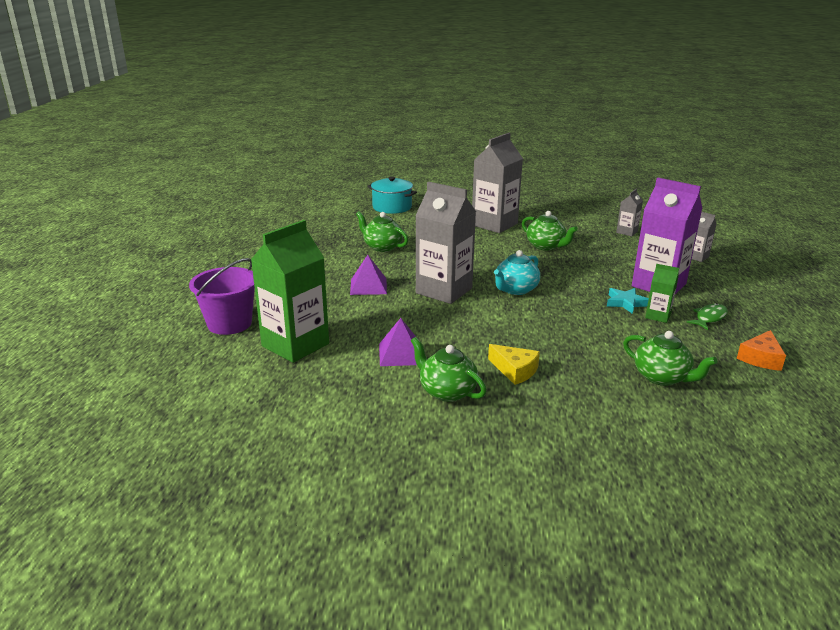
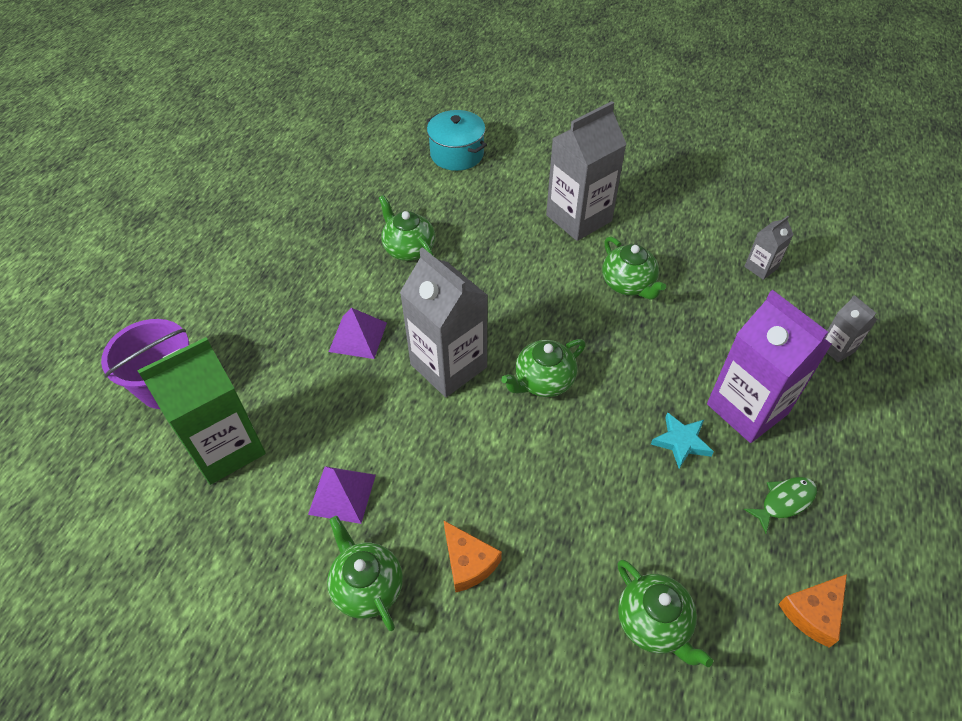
camera: 15 degrees right, 25 degrees up
yellow cheese [488,344,540,385] -> orange cheese [444,521,502,592]
turquoise teapot [494,250,540,295] -> green teapot [501,339,586,397]
green carton [645,264,679,323] -> none

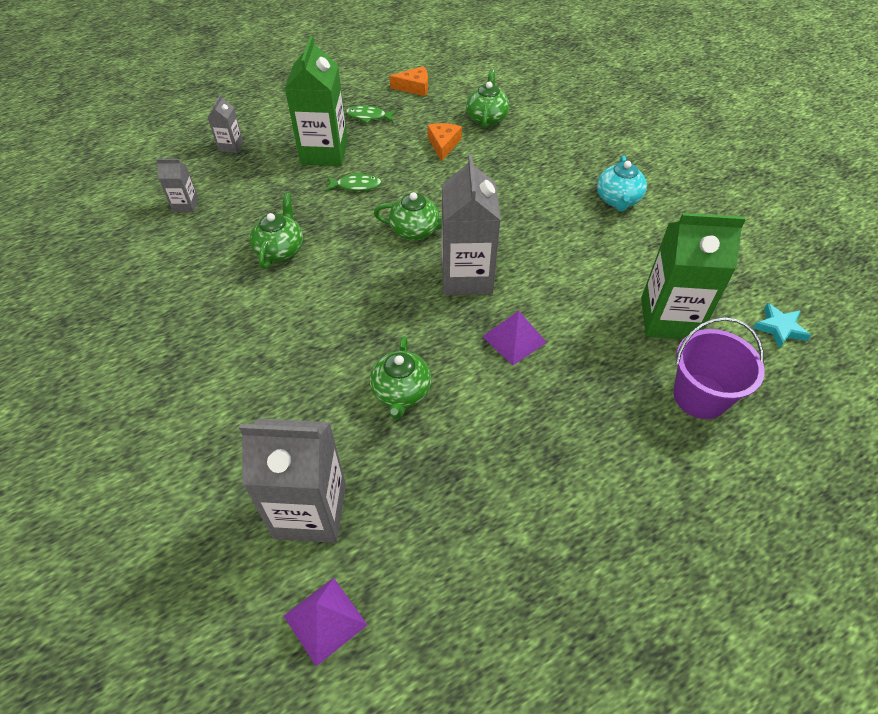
camera: 140 degrees left, 0 degrees up
purple pyramid [308,466,376,524] -> purple pyramid moved to [284,578,367,666]
green teapot [327,516,403,631] -> turquoise teapot [597,155,647,212]
turquoise pot [426,110,487,171] -> none
orange cheese [444,521,502,592] -> orange cheese moved to [427,123,462,161]
grey carton [546,101,627,241] -> grey carton moved to [239,419,346,543]
turquoise star [651,412,714,469] -> turquoise star moved to [753,303,811,349]
purple carton [707,290,832,443] -> green carton [285,35,348,166]
none -> green fish [325,172,382,191]

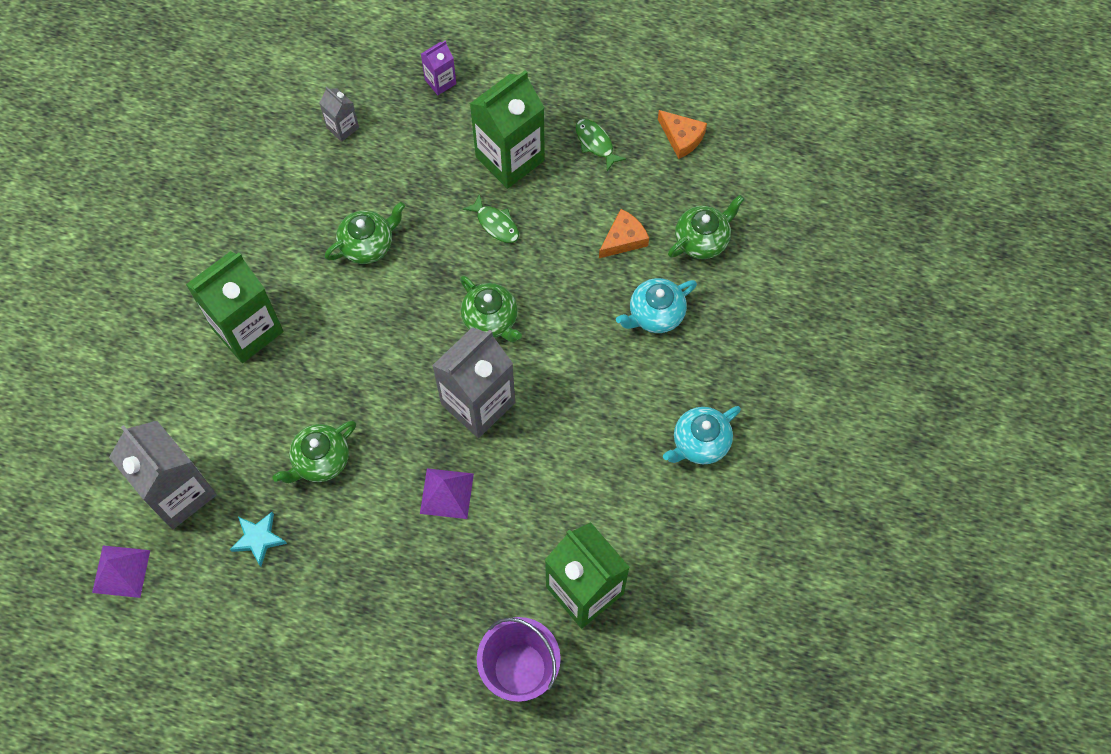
camera: 45 degrees right, 15 degrees up
grey carton [208,94,243,153] -> purple carton [421,41,456,95]
turquoise star [753,303,811,349] -> turquoise star moved to [230,512,287,567]
none -> green carton [186,251,284,363]
none -> turquoise teapot [616,278,697,333]

